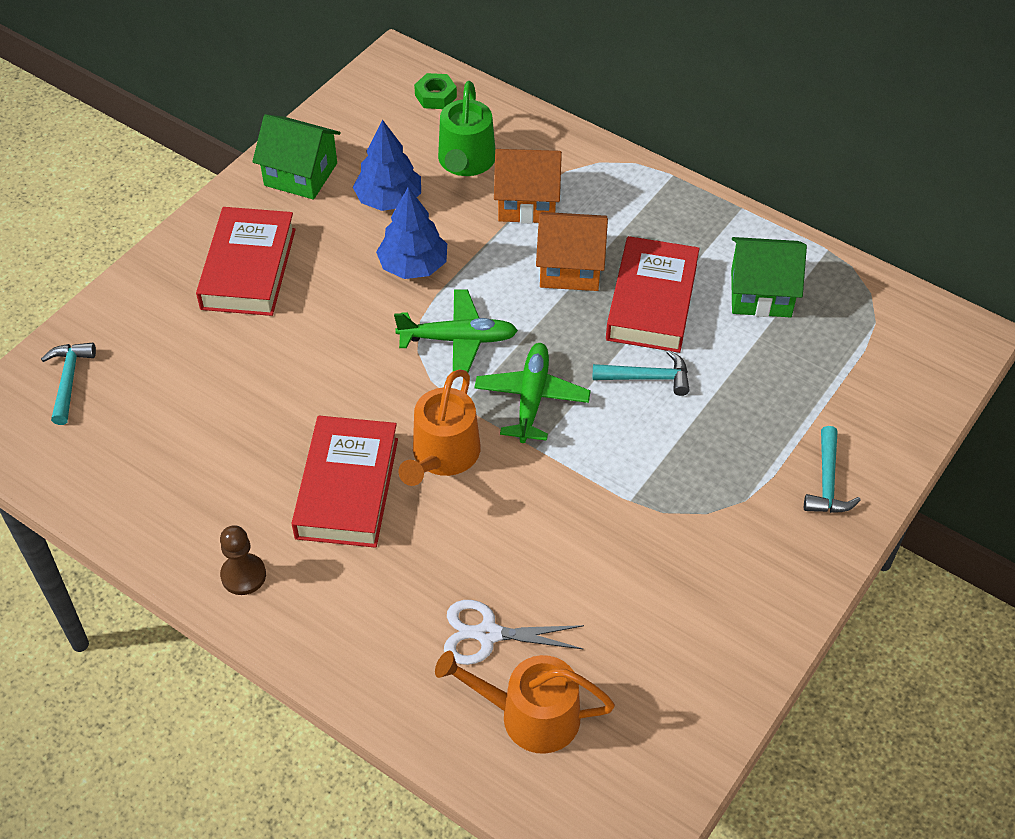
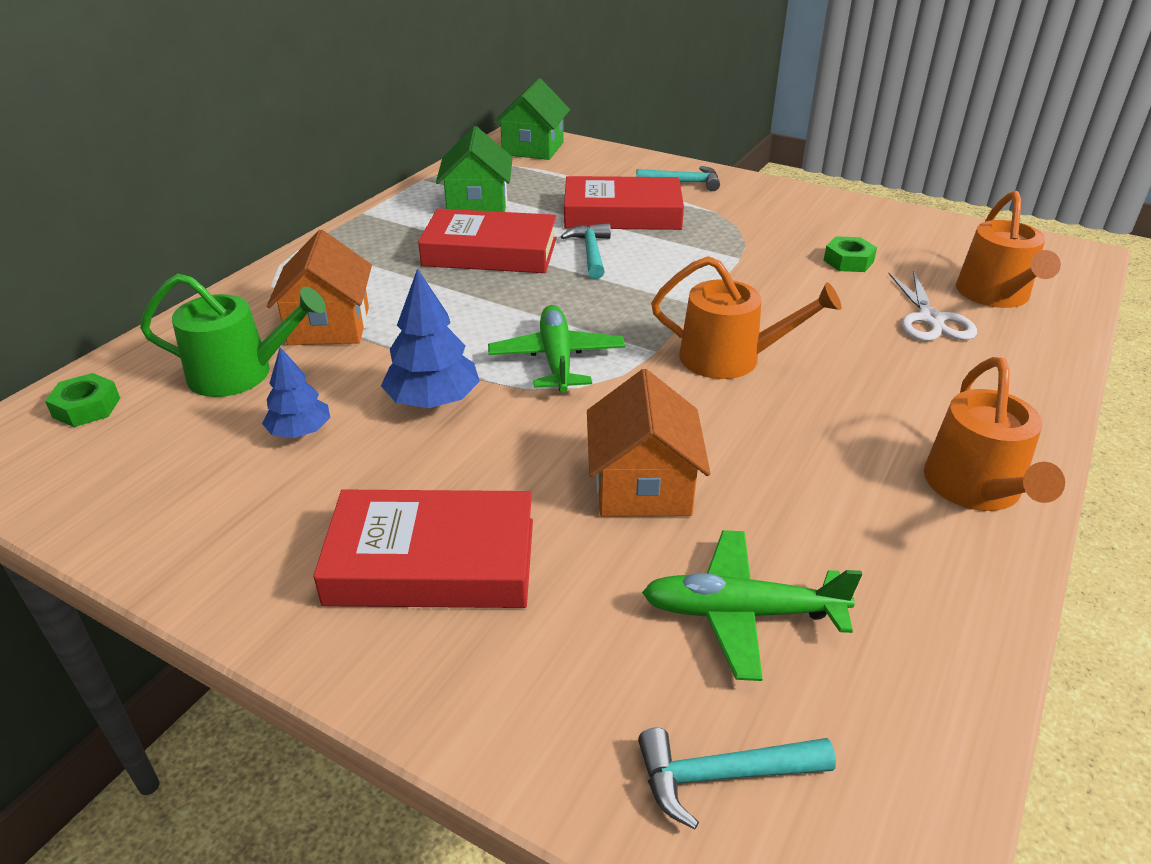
camera: 95 degrees left, 15 degrees down
brown pawn [220,525,266,595] -> orange watering can [924,357,1065,511]
green house [252,114,341,199] -> green house moved to [493,78,570,160]
red book [292,416,398,548] -> red book moved to [564,176,684,230]
blue tree [353,119,421,211] -> blue tree [262,347,330,438], size x0.65
green plane [474,343,591,443] -> green plane moved to [642,530,862,681]
orange house [536,212,608,291] -> orange house moved to [587,369,710,517]
none -> green nut [824,236,877,272]

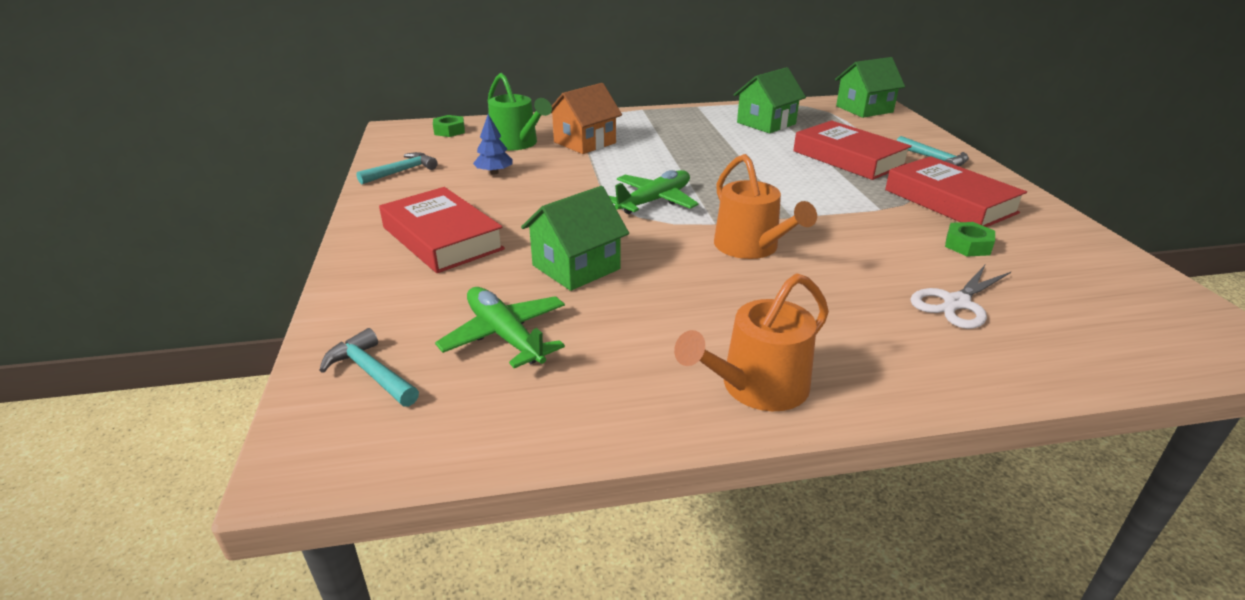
camera: 50 degrees right, 5 degrees down
blue tree [381,268,480,408] -> none
red book [418,209,557,273] -> red book moved to [885,156,1027,227]
turquoise hammer [561,223,611,279] -> turquoise hammer moved to [356,152,438,184]
orange house [587,369,710,517] -> green house [521,186,629,291]
orange watering can [956,191,1061,308] -> none

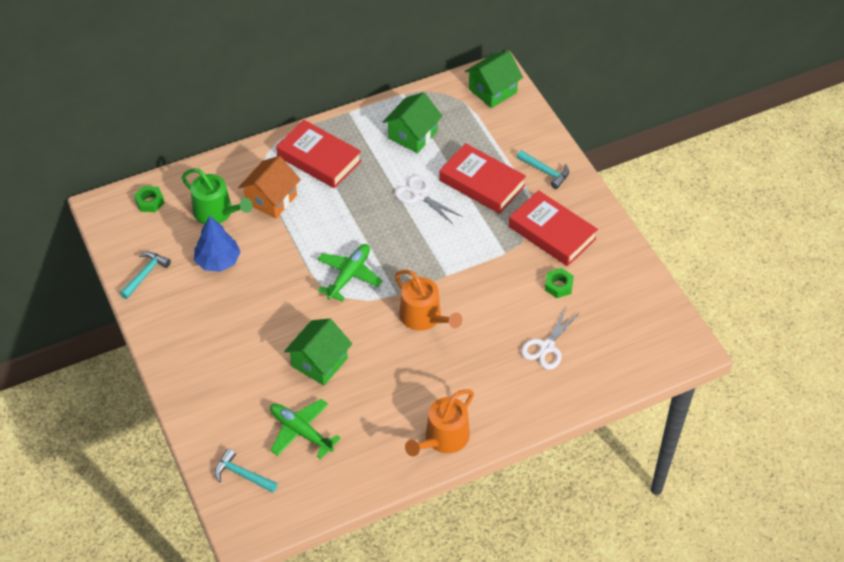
camera: 15 degrees left, 20 degrees up
red book [379,187,505,273] -> red book moved to [276,120,362,188]
blue tree [473,114,513,175] -> blue tree [194,216,241,272], size x1.53
none -> white scissors [395,175,463,224]

